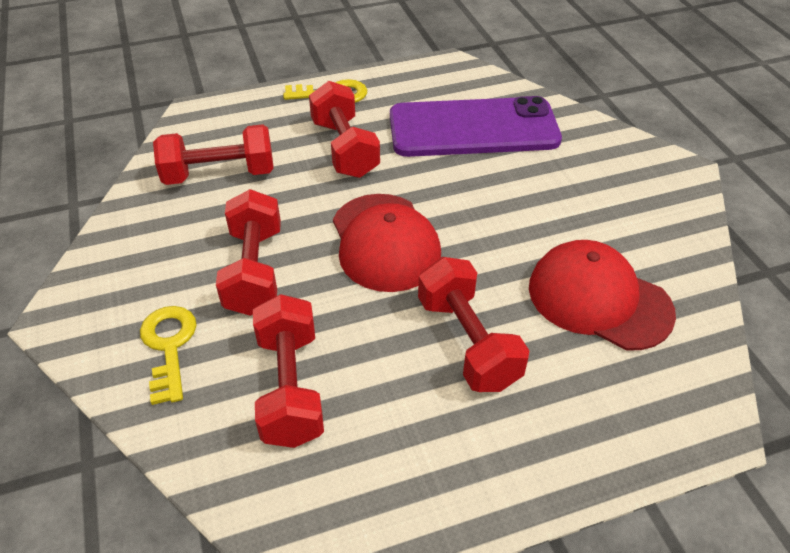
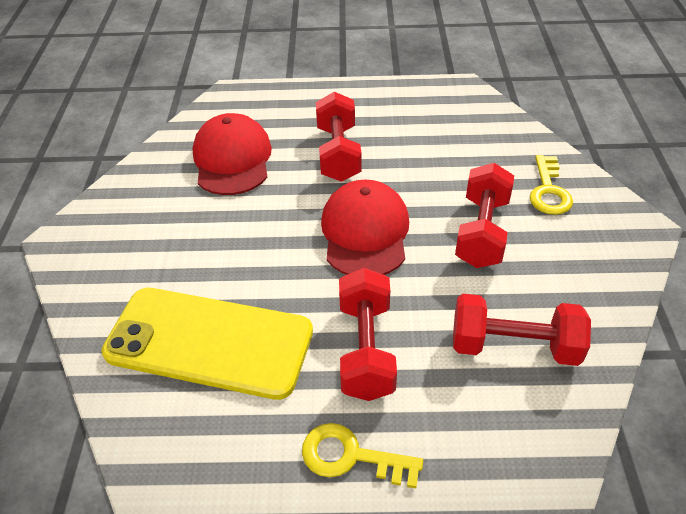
camera: 160 degrees left, 0 degrees up
red dumbbell [253,294,324,448] -> none
purple phone [390,96,562,157] -> yellow phone [101,288,313,400]
red cap [529,240,676,351] -> red cap turned 150 degrees counterclockwise [192,113,272,195]

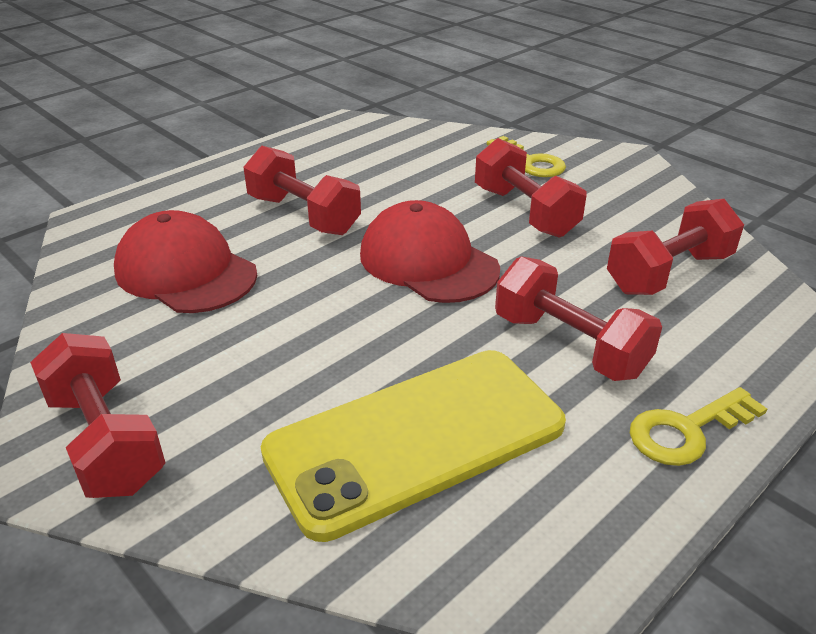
camera: 45 degrees left, 10 degrees down
none -> red dumbbell [30,333,165,498]

